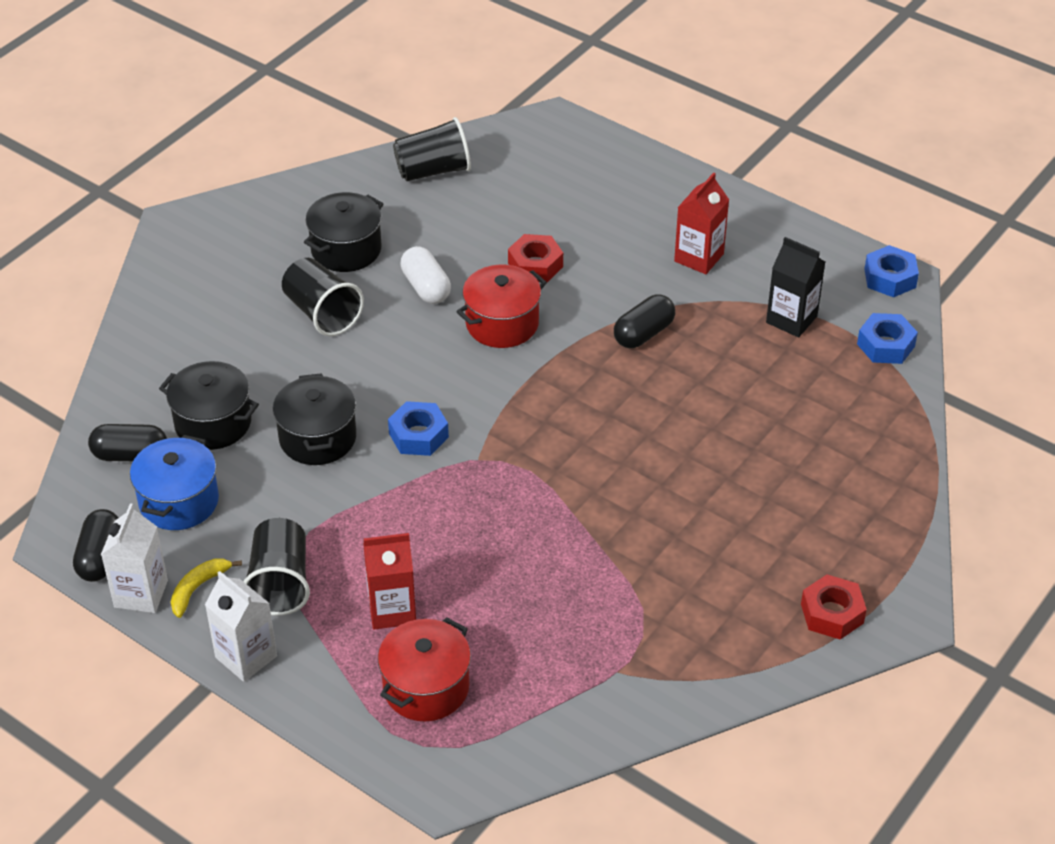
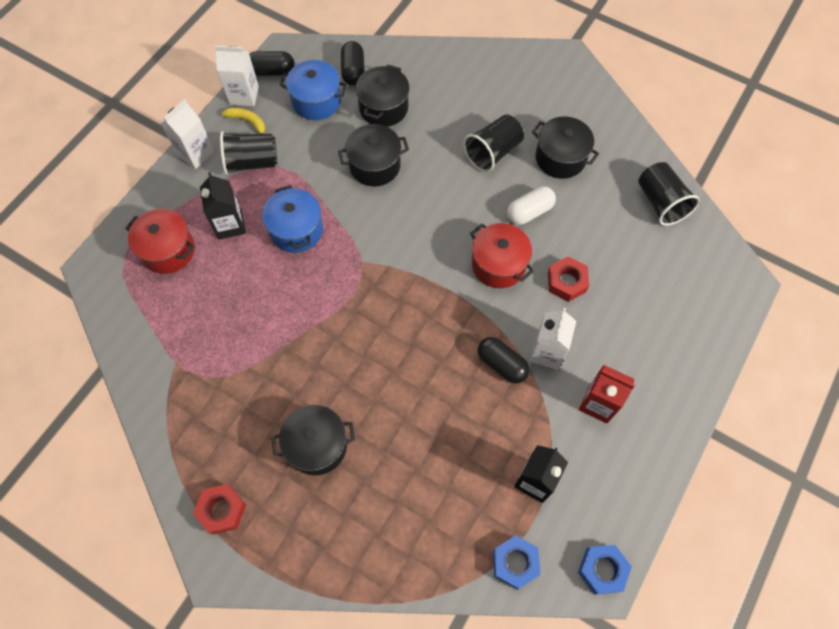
camera: 85 degrees right, 20 degrees up
red carton [363,533,416,630] -> black carton [200,172,246,240]
blue nut [388,401,449,456] -> none
none -> blue pot [262,185,323,253]
none -> black pot [271,405,355,476]
none -> white carton [529,308,576,370]

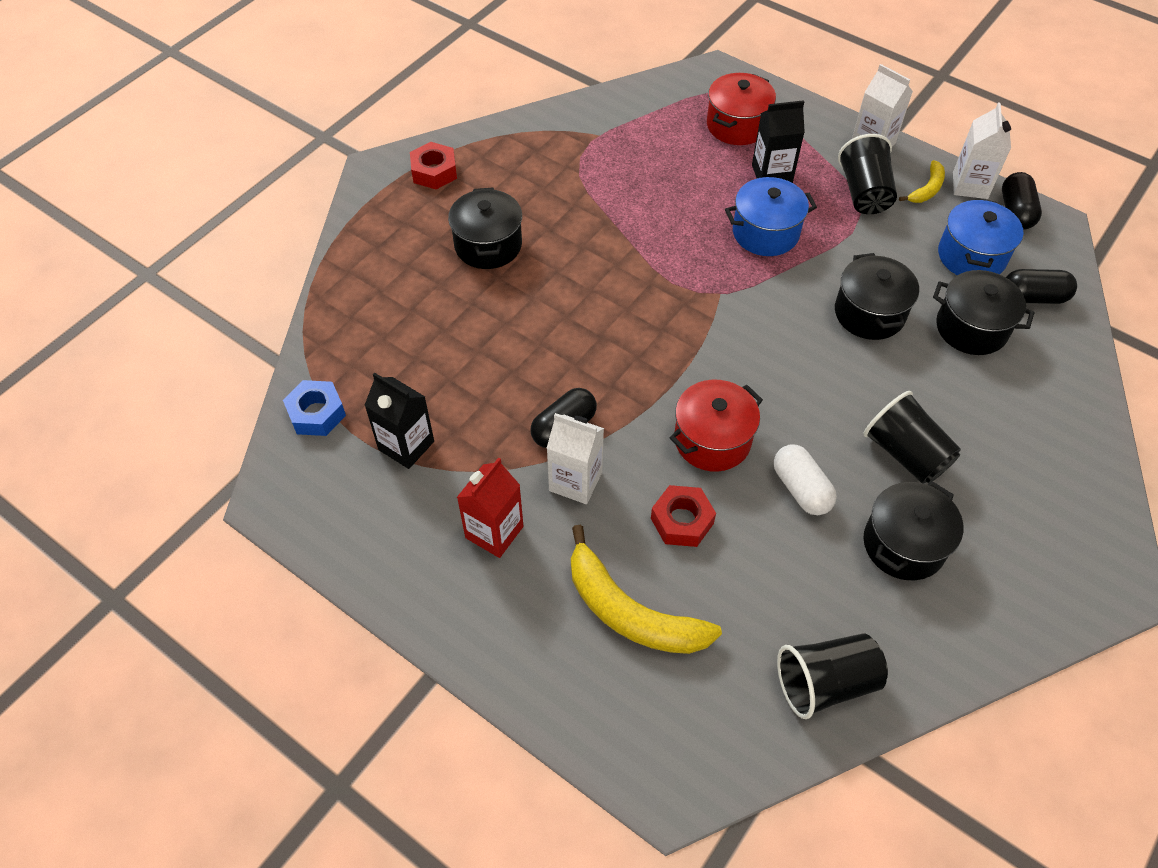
camera: 95 degrees right, 10 degrees down
blue nut [578,545,632,595] -> none
none -> yellow banana [571,525,722,654]

